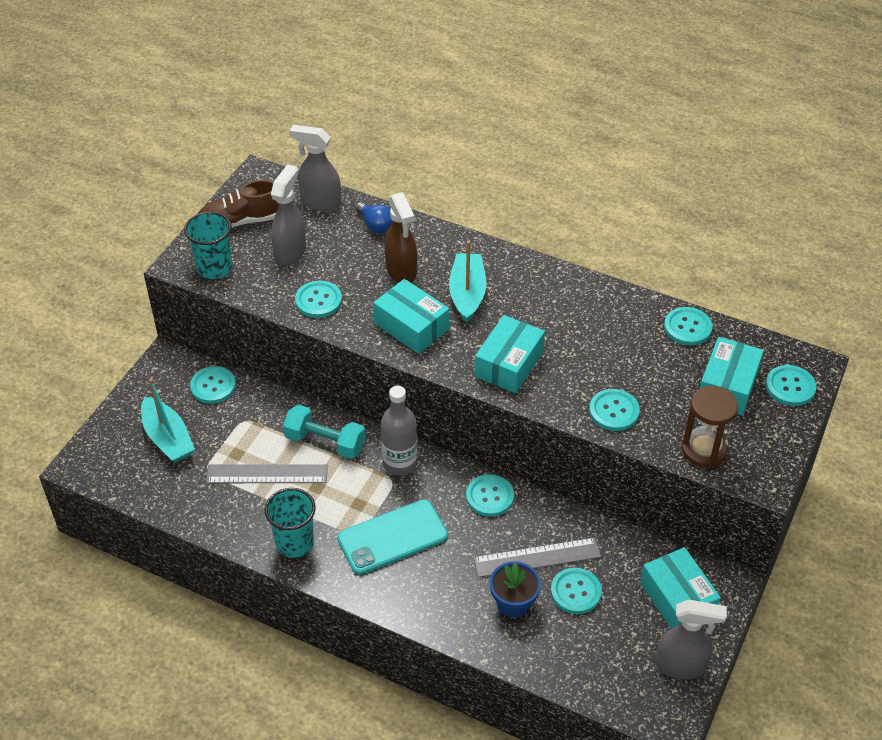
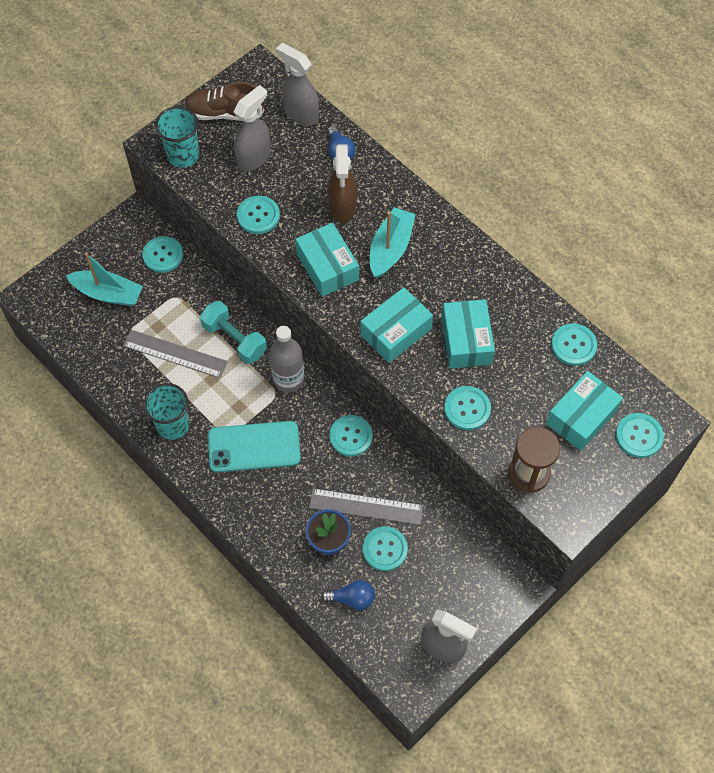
camera: 20 degrees right, 15 degrees up
turquoise boat [141,378,195,463] -> turquoise boat turned 60 degrees counterclockwise [66,252,143,306]
turquoise box [640,547,721,628] -> turquoise box moved to [441,299,495,369]
none -> blue light bulb [321,580,375,610]

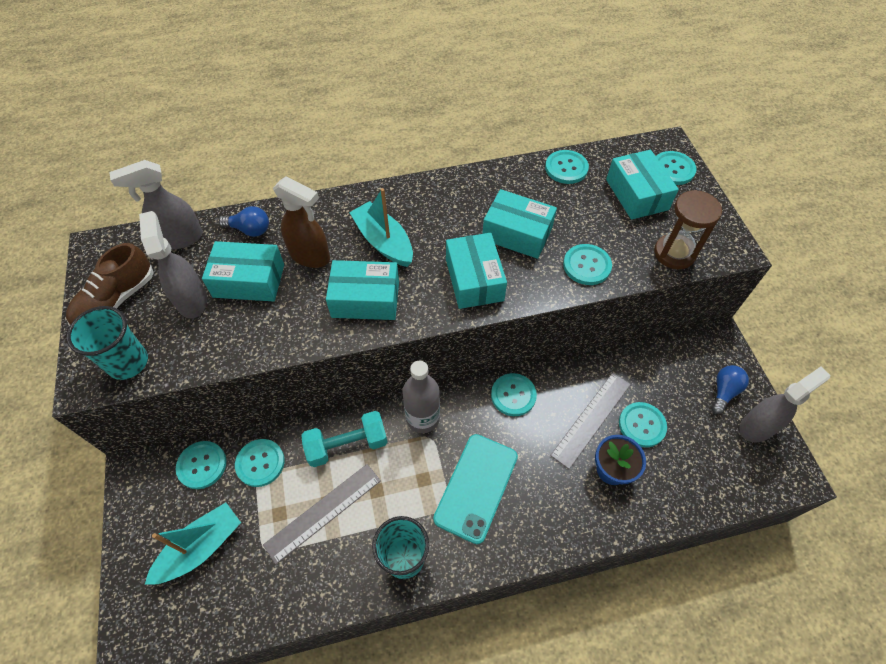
camera: 60 degrees left, 5 degrees down
turquoise button [237,196,280,234] -> turquoise button moved to [235,439,285,487]
blue light bulb [321,580,375,610] -> blue light bulb moved to [711,365,749,414]
none -> turquoise box [202,241,284,301]

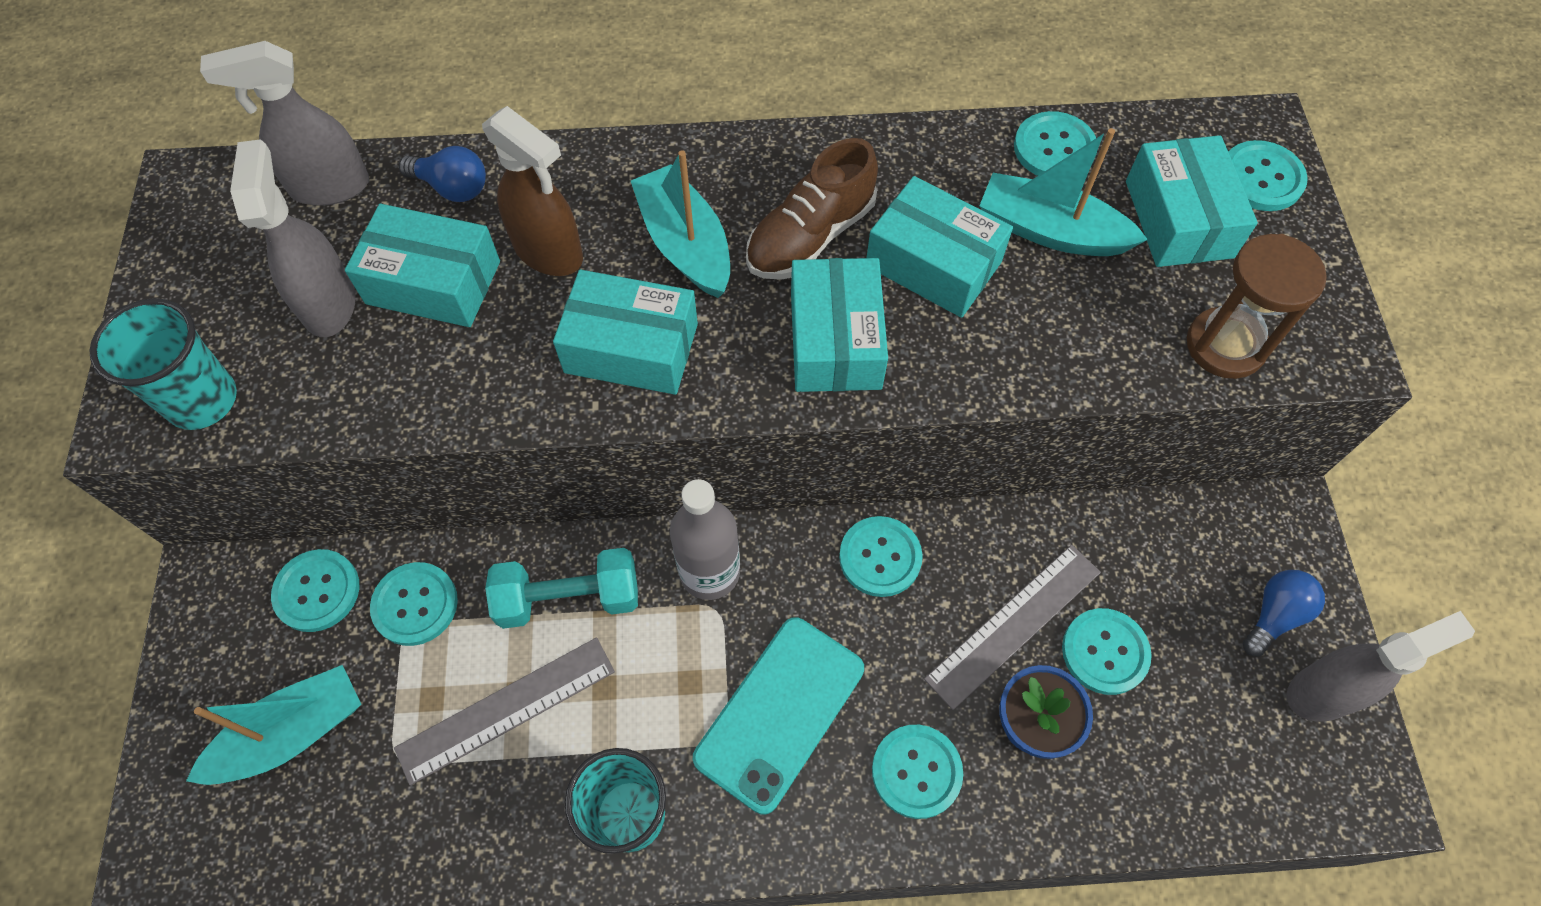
camera: 10 degrees right, 5 degrees up
brown shoe [66,243,154,326] -> brown shoe moved to [746,138,878,280]
turquoise button [563,244,612,285] -> turquoise button moved to [872,725,963,819]
none -> turquoise boat [979,128,1148,256]

